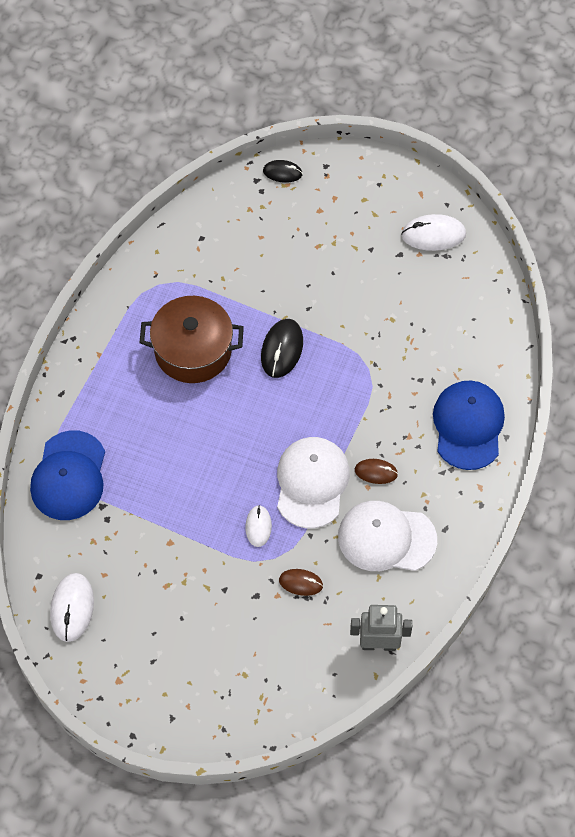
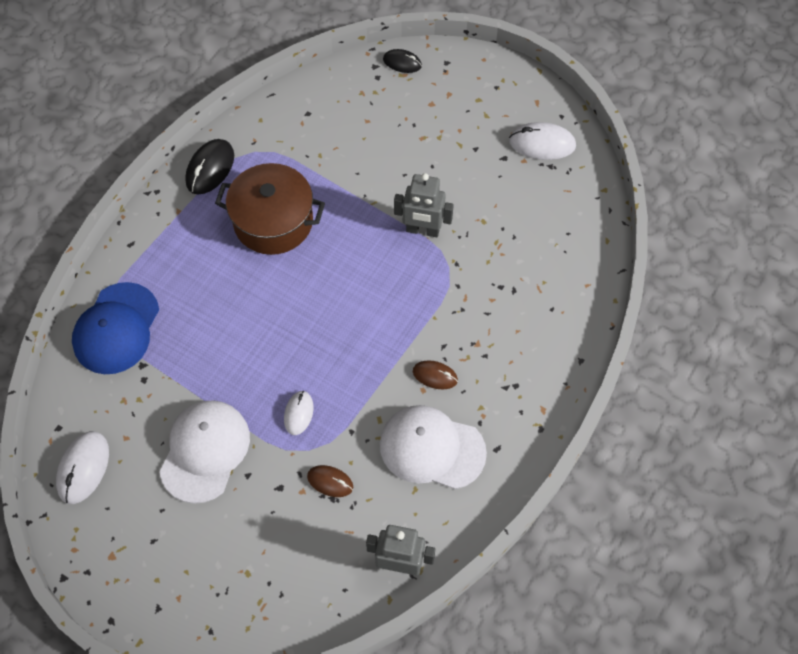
camera: 10 degrees right, 0 degrees up
black mouse [261,319,303,378] -> black mouse moved to [185,139,234,195]
white cap [277,437,350,528] -> white cap moved to [159,400,250,504]
blue cap [433,381,505,470] -> none
none -> grey robot [394,173,454,237]

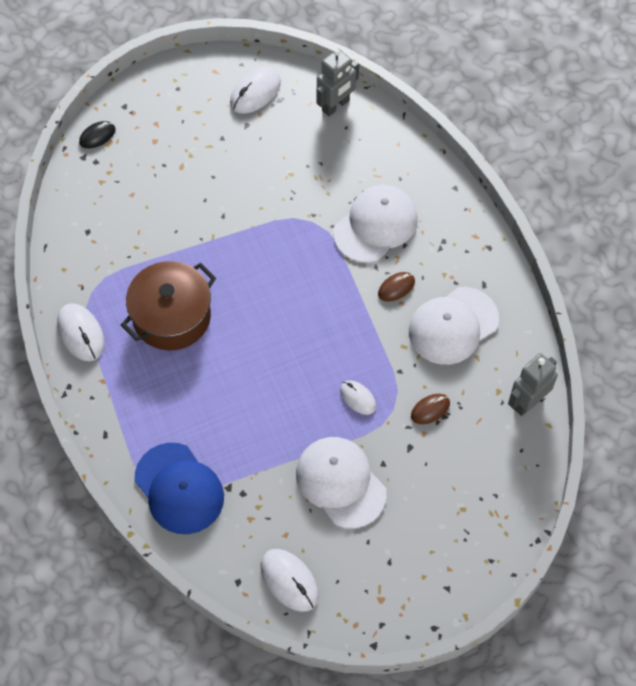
camera: 55 degrees left, 0 degrees up
black mouse [185,139,234,195] -> white mouse [57,303,104,361]
grey robot [394,173,454,237] -> grey robot moved to [316,49,359,116]
none -> white cap [333,185,418,263]

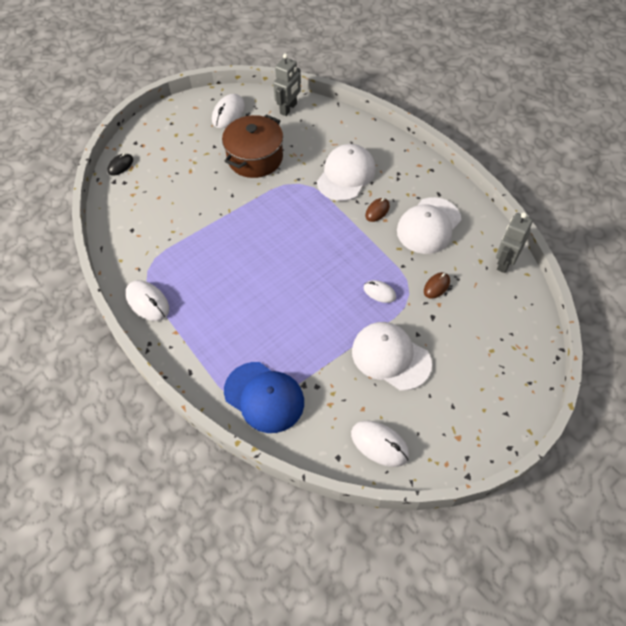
camera: 15 degrees left, 5 degrees down
brown pot [121,261,216,351] -> brown pot moved to [222,114,283,178]

